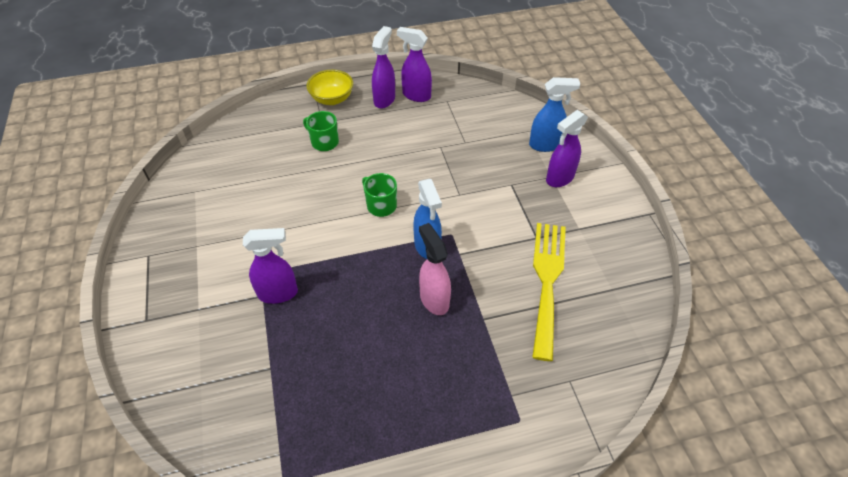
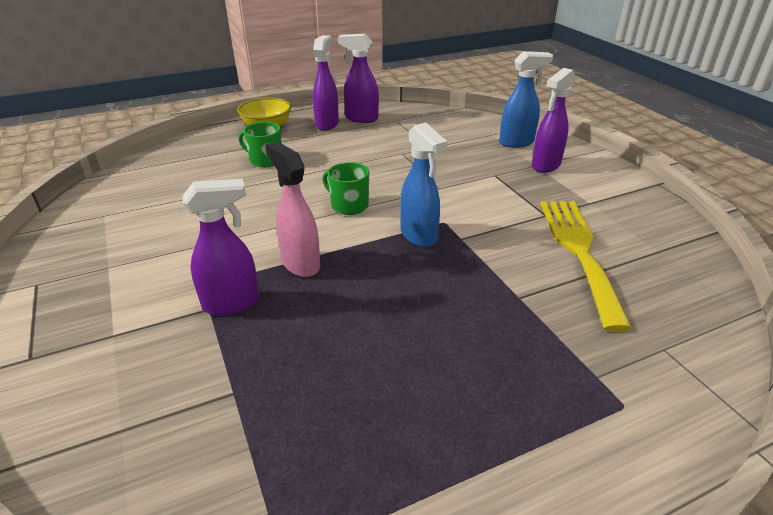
camera: 10 degrees left, 15 degrees down
pink spray bottle [419,223,451,315] -> pink spray bottle moved to [265,141,320,277]

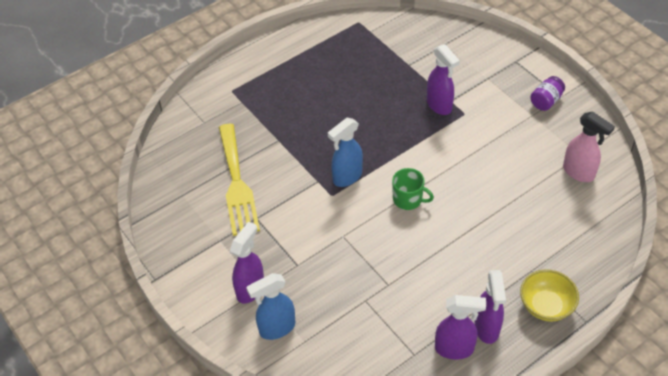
camera: 170 degrees right, 15 degrees up
purple spray bottle [183,179,259,316] -> purple spray bottle turned 90 degrees counterclockwise [427,44,460,115]
green mug [239,122,282,168] -> none
pink spray bottle [265,141,320,277] -> pink spray bottle moved to [563,112,615,182]
blue spray bottle [400,123,447,247] -> blue spray bottle turned 90 degrees counterclockwise [328,118,363,187]
none -> purple jar [530,76,565,111]

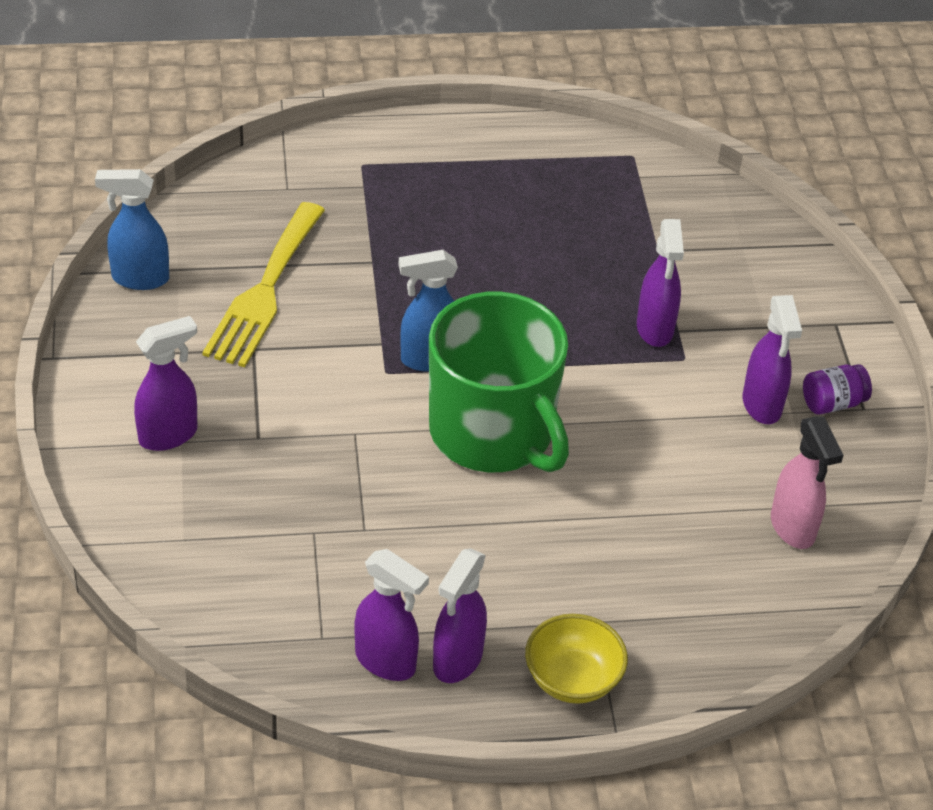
camera: 25 degrees right, 5 degrees down
blue spray bottle [246,273,295,340] -> blue spray bottle moved to [95,169,169,290]
green mug [392,168,434,210] -> green mug [429,292,569,472], size x2.42
none -> purple spray bottle [743,295,802,424]

